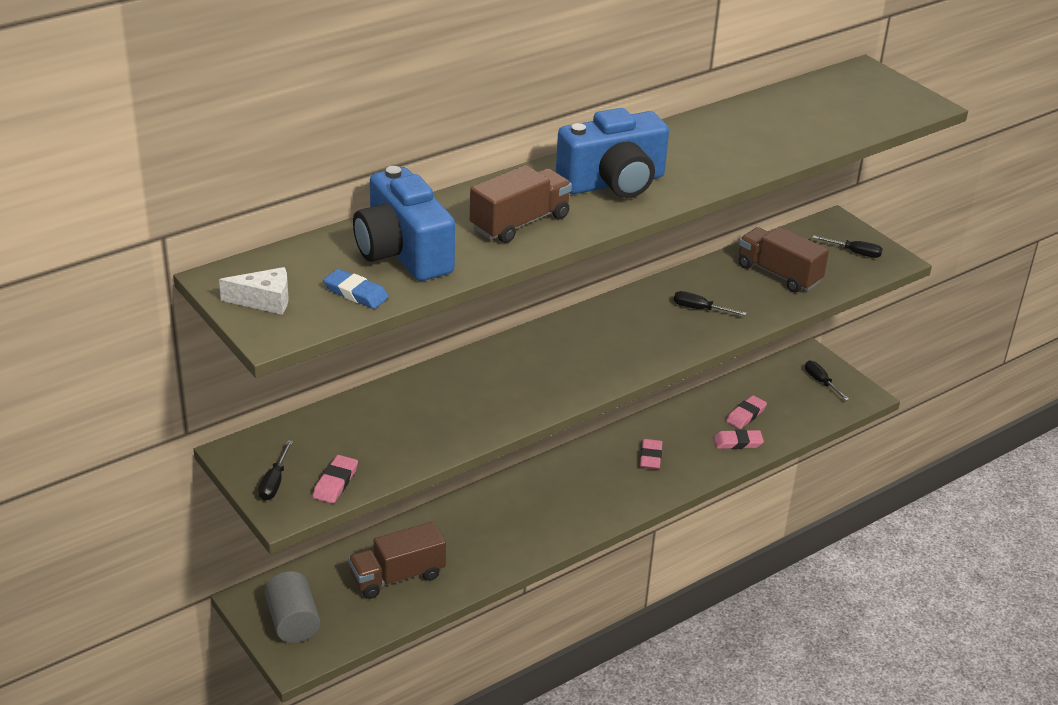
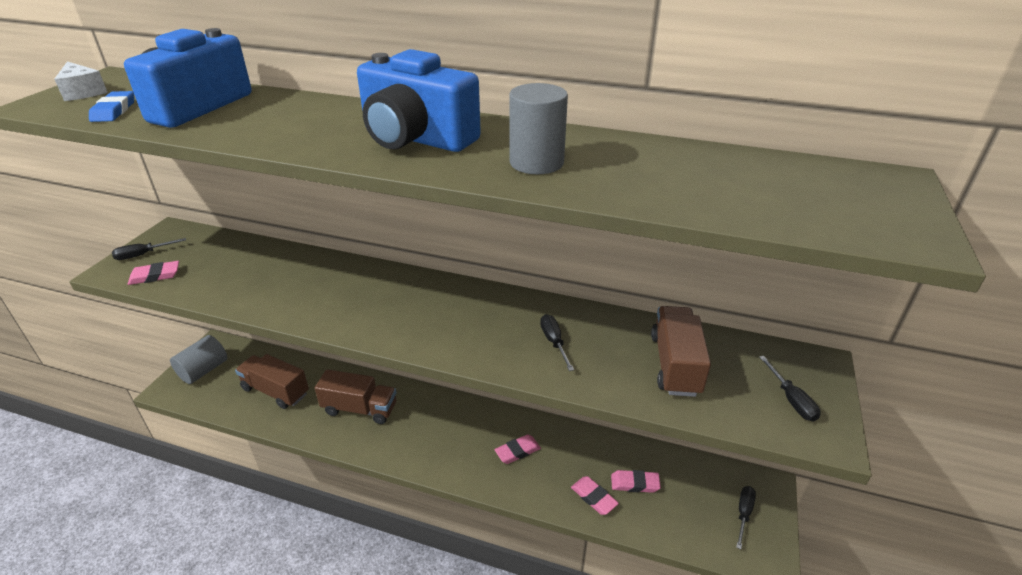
camera: 55 degrees right, 0 degrees up
brown truck [470,165,572,243] -> brown truck moved to [315,369,396,424]
none -> grey cylinder [509,83,568,174]

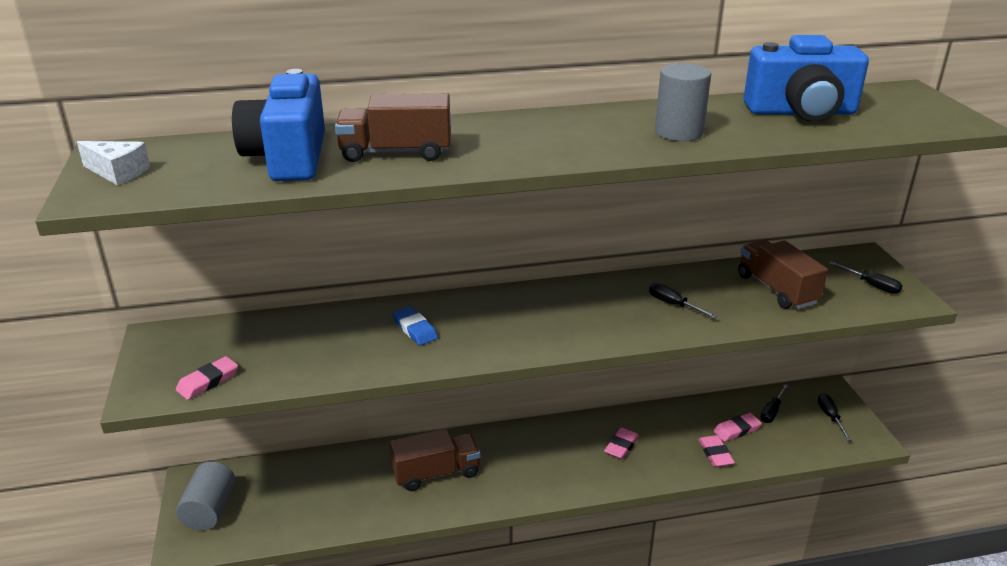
camera: 30 degrees left, 5 degrees down
blue eraser [89,91,134,122] -> blue eraser moved to [392,307,438,346]
black screwdriver [112,238,186,260] -> black screwdriver moved to [761,384,789,423]
brown truck [235,354,309,409] -> brown truck moved to [335,93,451,162]
blue camera [357,49,481,152] -> blue camera moved to [743,35,869,122]
pink eraser [571,476,619,515] -> pink eraser turned 60 degrees clockwise [698,435,735,467]

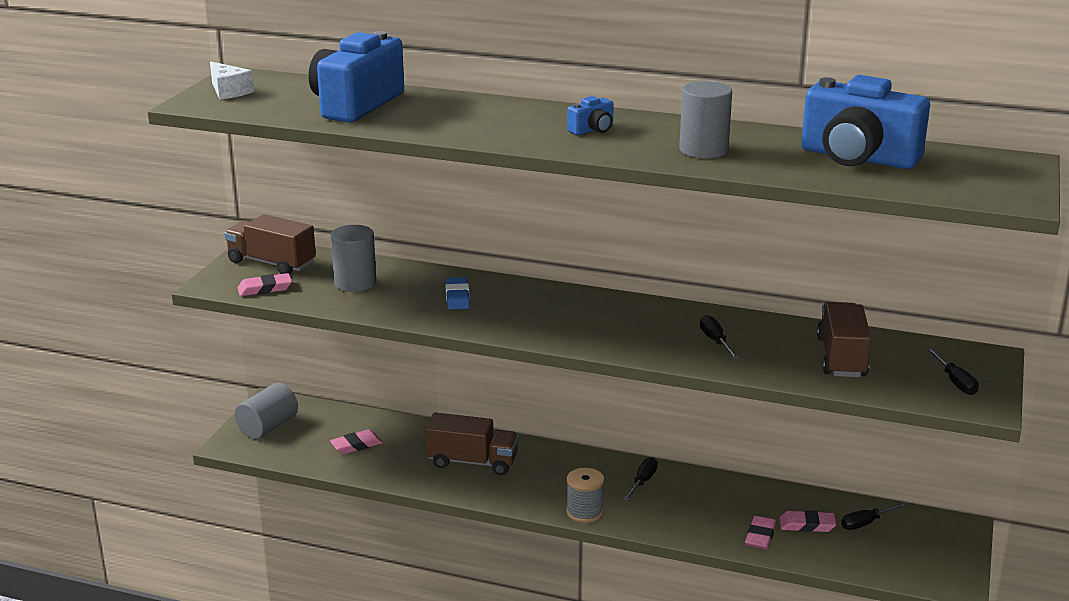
camera: 30 degrees right, 5 degrees down
brown truck [335,93,451,162] -> brown truck moved to [224,214,316,274]
pink eraser [604,427,639,460] -> pink eraser moved to [330,429,383,454]
black screwdriver [818,393,852,440] -> black screwdriver moved to [623,457,658,501]
none -> grey cylinder [331,225,376,292]
none -> grey spool [566,468,604,523]
none -> blue camera [567,96,614,135]

